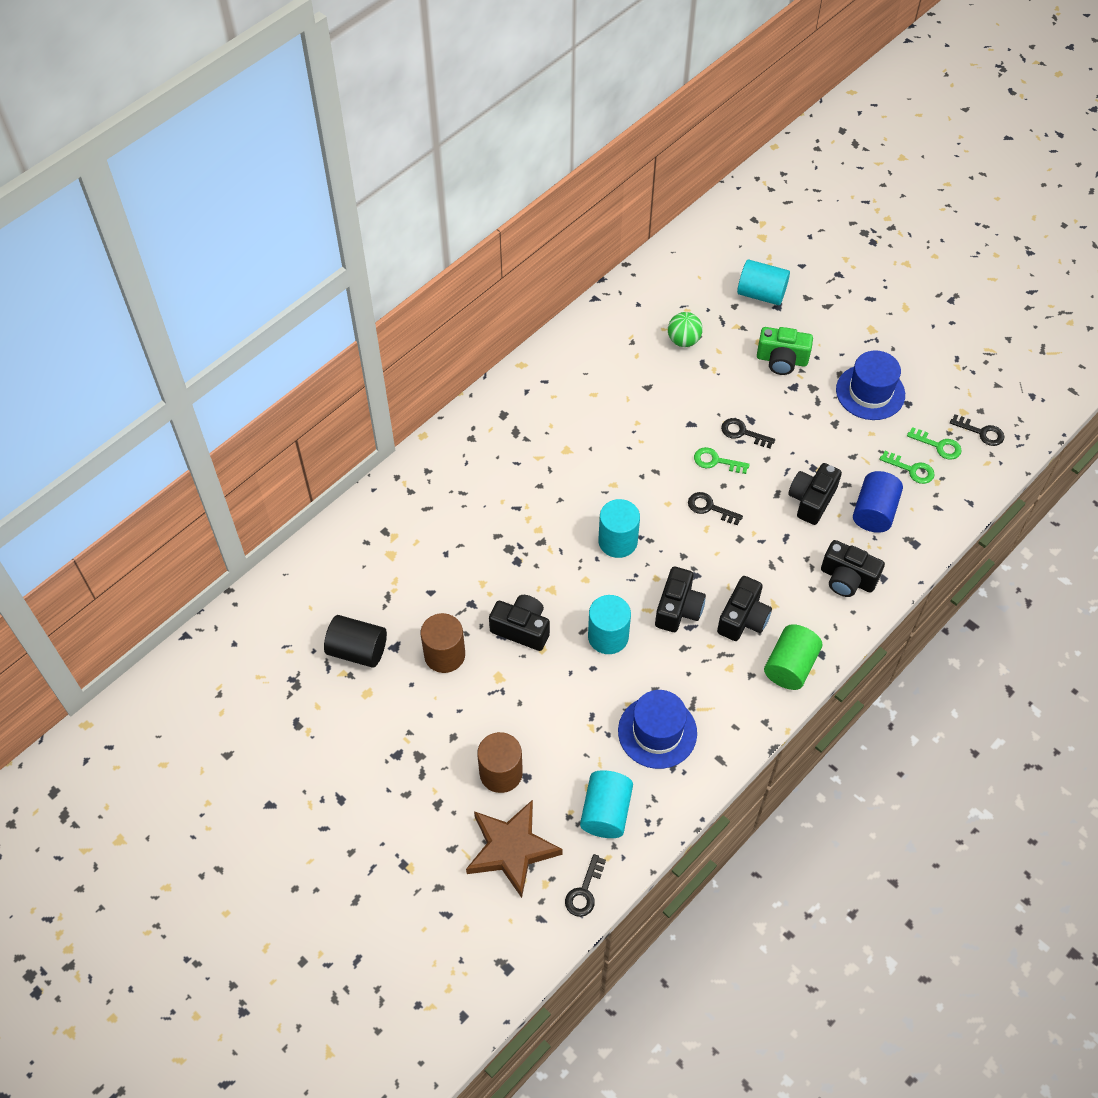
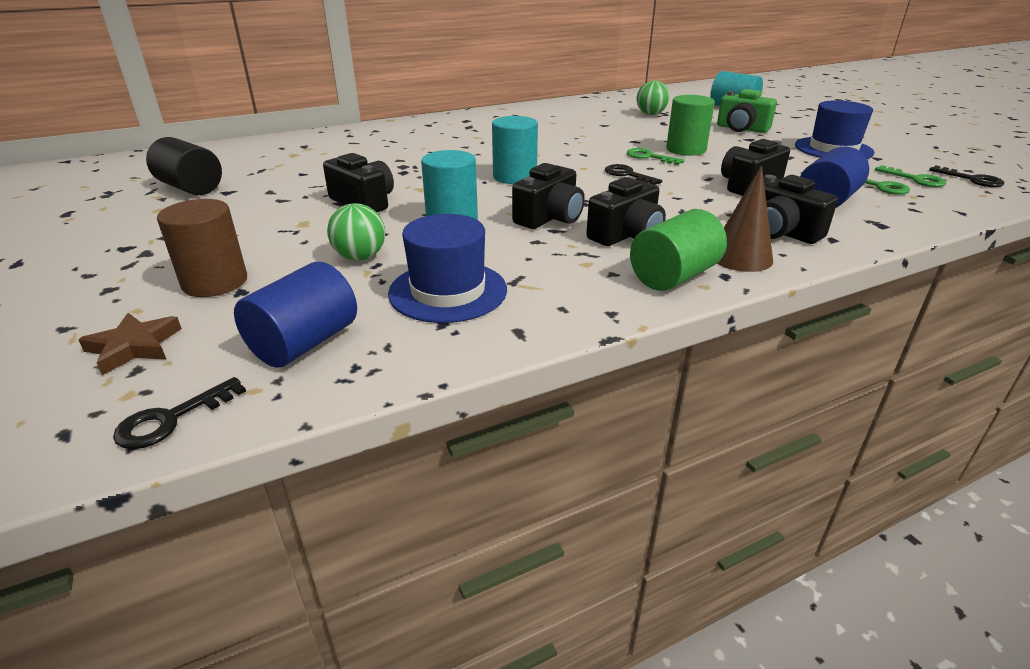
camera: 20 degrees right, 25 degrees down
brown cylinder [421,613,465,673] -> none
brown star [466,800,563,898] -> brown star [78,313,182,375], size x0.55
turquoise cylinder [580,770,633,838] -> blue cylinder [234,262,357,368]
black key [721,418,775,448] -> green cylinder [666,95,715,156]
none -> green ball [327,203,385,261]
none -> brown cone [717,166,773,272]

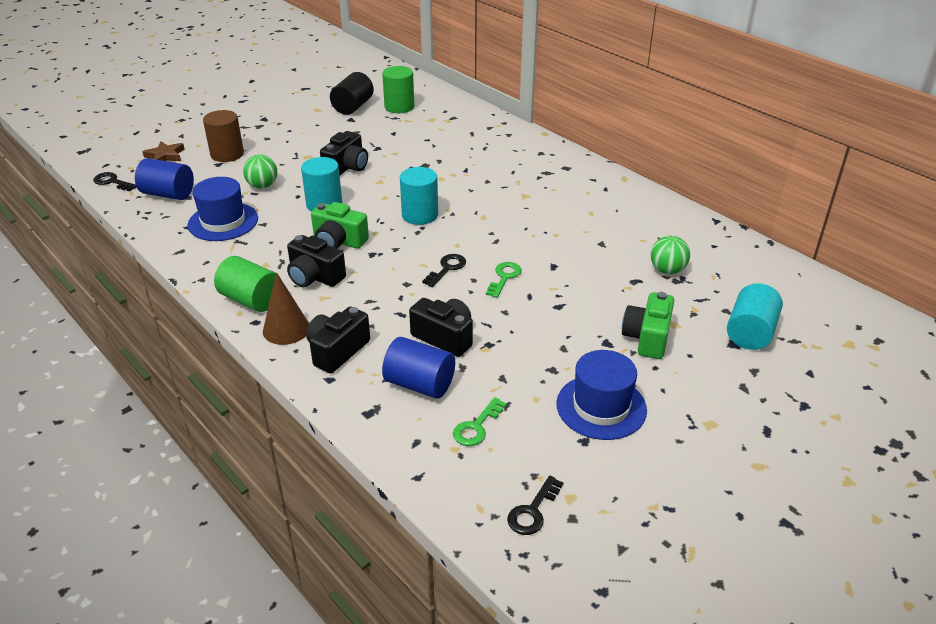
camera: 75 degrees right, 5 degrees up
black camera [512,163,585,229] -> green camera [311,202,369,249]
green cylinder [666,95,715,156] -> green cylinder moved to [382,66,415,113]
green key [875,165,946,187] -> none

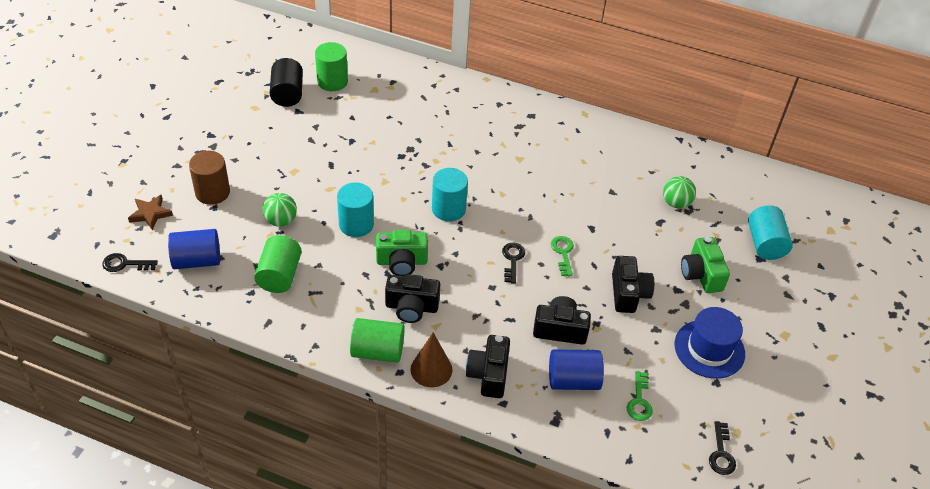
camera: 30 degrees left, 10 degrees up
blue hat [188,177,258,241] -> green cylinder [254,235,301,293]
black camera [320,131,368,175] -> black camera moved to [612,256,654,313]

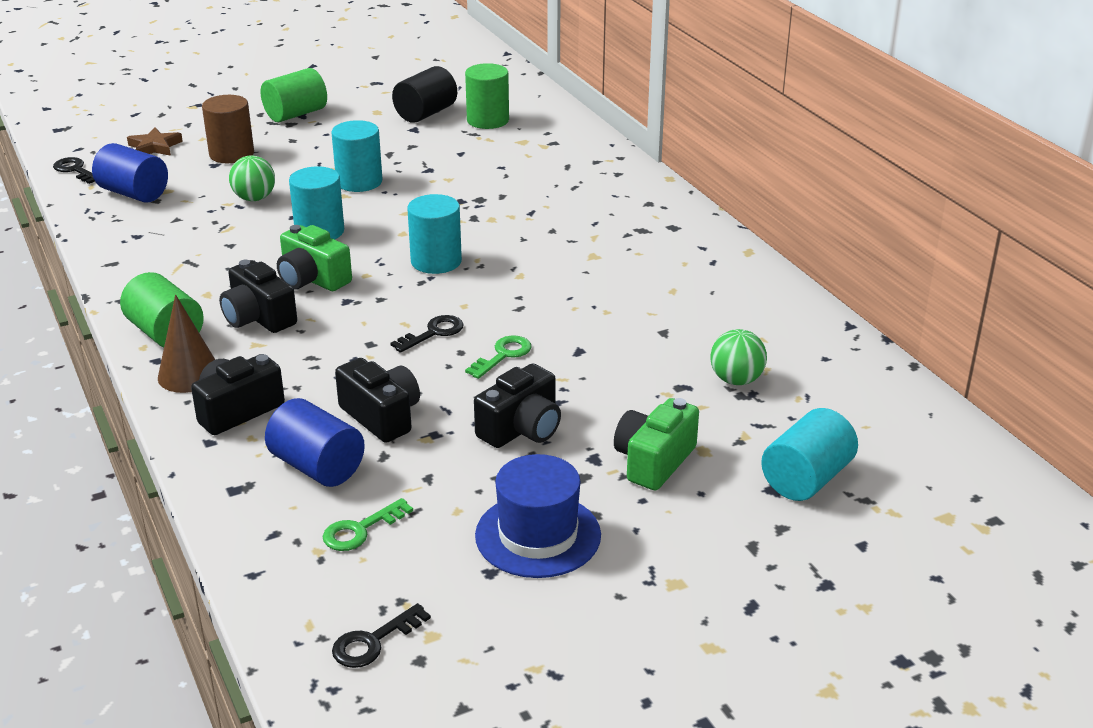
camera: 45 degrees right, 15 degrees down
green cylinder [254,235,301,293] -> green cylinder moved to [261,68,327,122]
none -> turquoise cylinder [331,120,382,192]

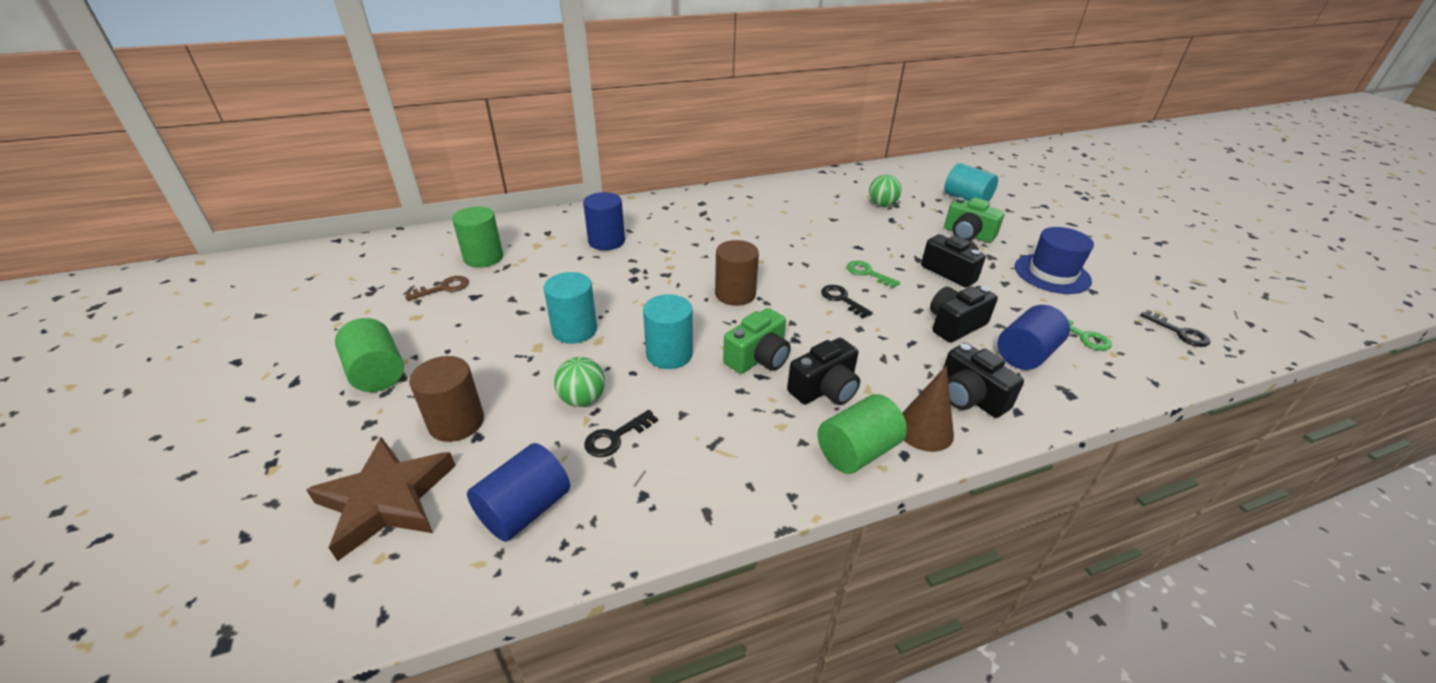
camera: 85 degrees left, 5 degrees up
black key [53,157,95,184] -> black key moved to [584,410,658,457]
brown star [127,127,183,156] -> brown star [306,437,455,561], size x1.80
black cylinder [392,66,457,123] -> brown key [405,276,469,301]
turquoise cylinder [407,194,462,274] -> brown cylinder [715,240,759,306]
none -> blue cylinder [583,192,625,250]

